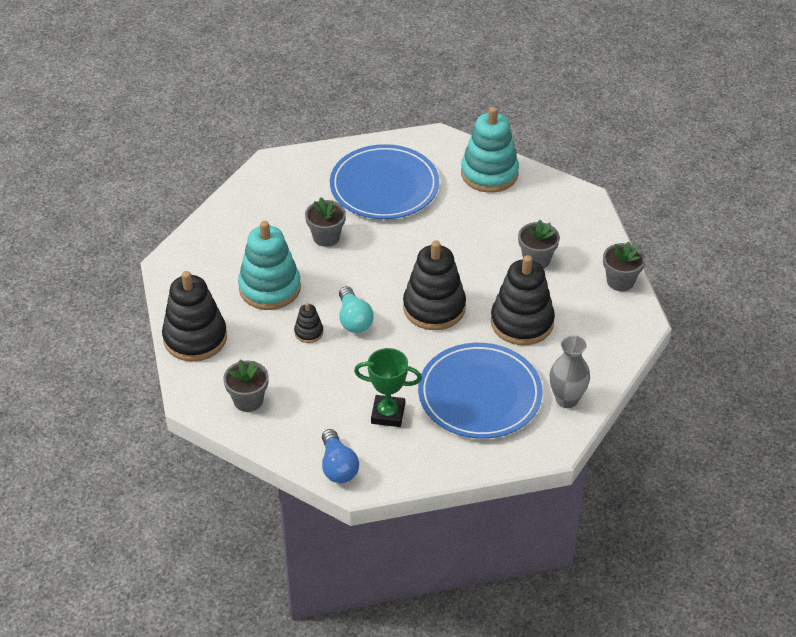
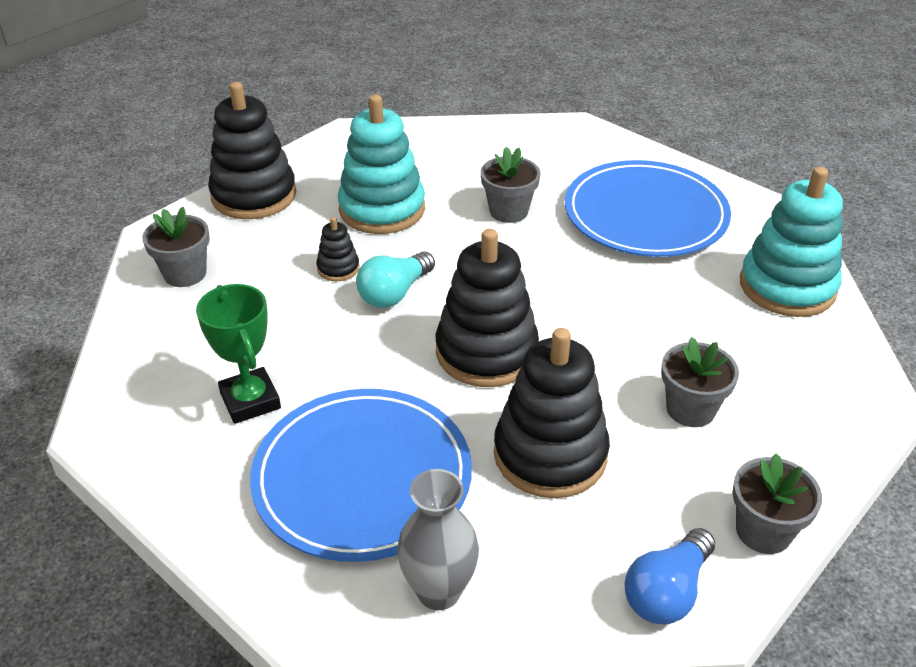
camera: 55 degrees right, 5 degrees down
blue light bulb [322,429,359,483] -> blue light bulb moved to [624,528,715,624]

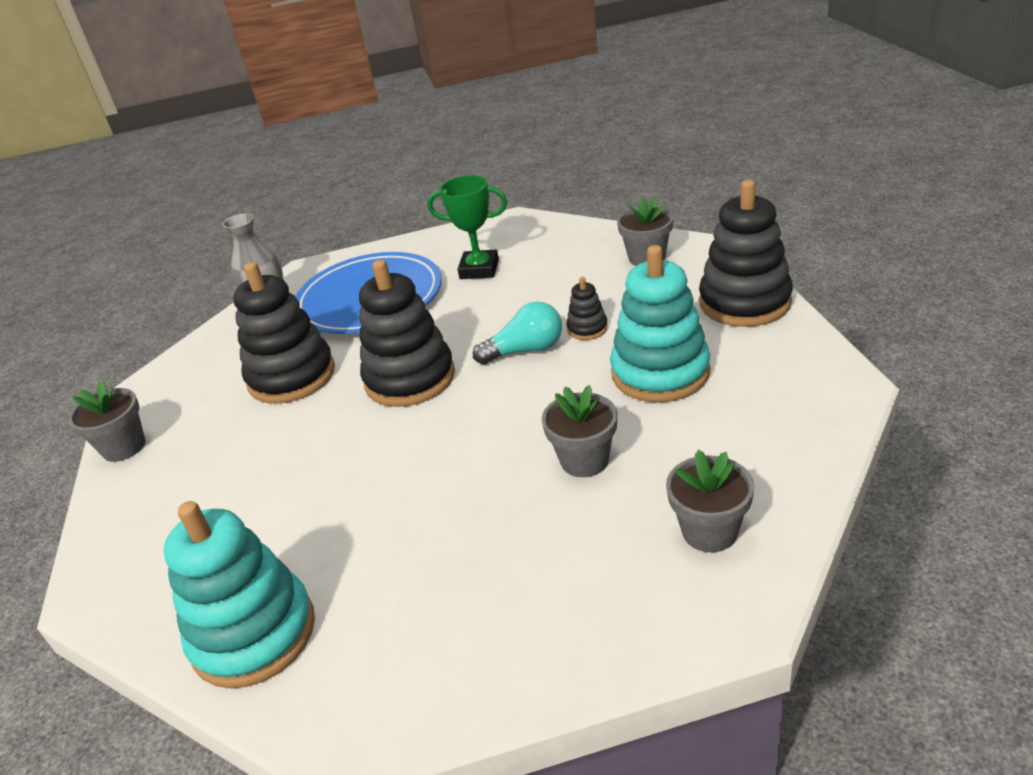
camera: 130 degrees right, 5 degrees down
turquoise light bulb [356,251,435,308] -> turquoise light bulb turned 90 degrees clockwise [473,302,562,364]
blue plate [565,160,731,257] -> none
blue light bulb [624,528,715,624] -> none
grey flower pot [661,337,739,427] -> grey flower pot moved to [666,450,754,552]

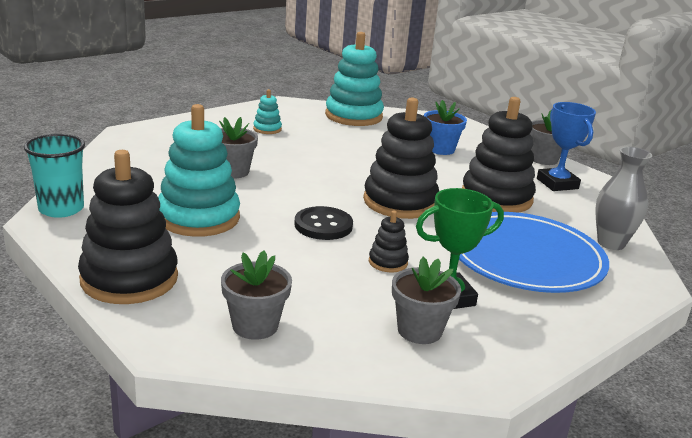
camera: 145 degrees right, 10 degrees down
turquoise light bulb [473,302,562,364] -> black button [294,206,353,240]
black stacking toy [566,277,608,340] -> black stacking toy moved to [369,210,409,273]
grey flower pot [666,450,754,552] -> grey flower pot moved to [392,257,461,344]
none -> turquoise cup [24,134,85,218]
none -> turquoise stacking toy [253,89,282,134]
none -> blue flower pot [424,100,467,155]
none -> blue trophy [537,102,596,191]

